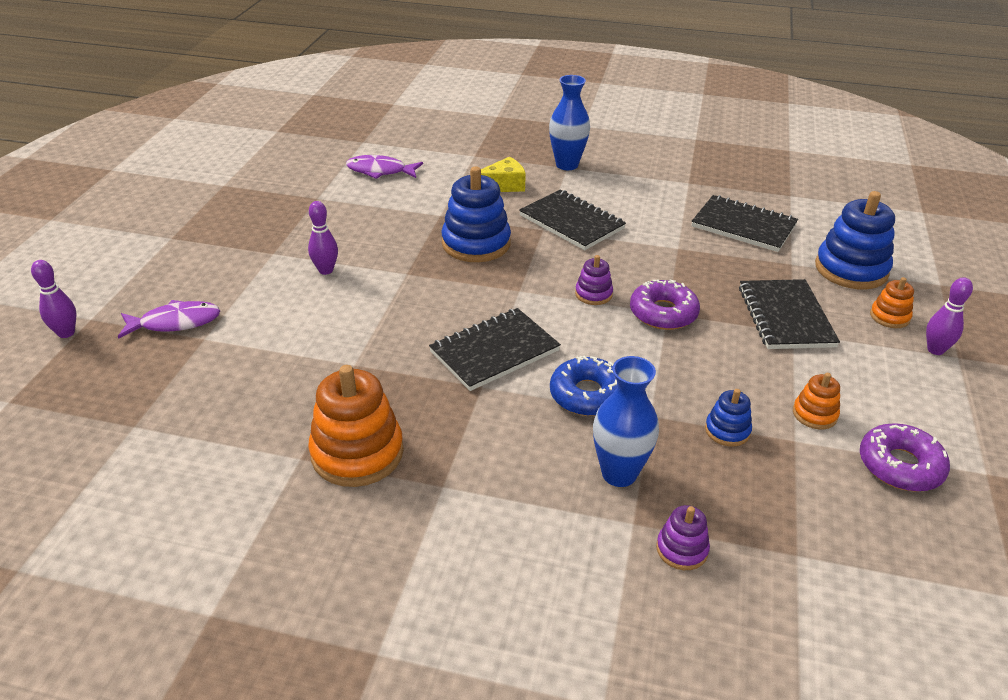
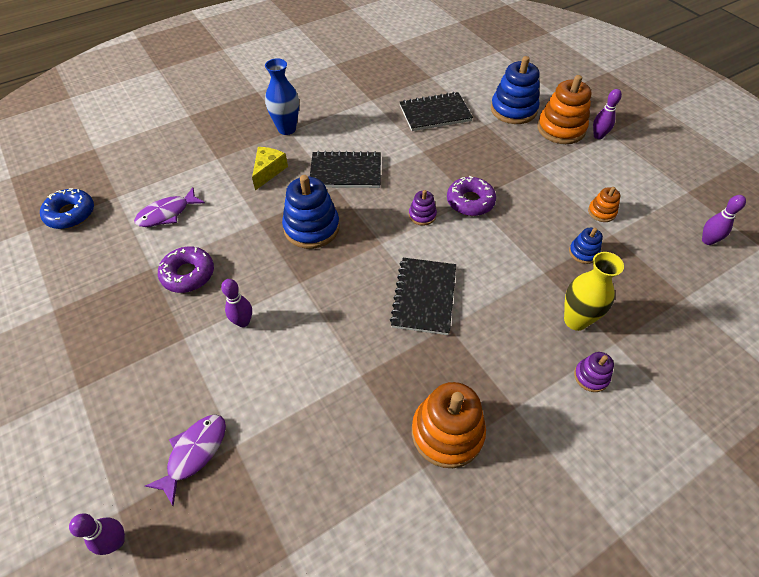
camera: 45 degrees left, 15 degrees up
blue donut [550,356,618,416] -> blue donut moved to [40,188,94,229]
blue vase [593,356,659,487] -> yellow vase [564,252,624,331]
purple stacking toy [656,505,710,570] -> purple stacking toy moved to [574,352,614,392]
black notebook [739,279,840,349] -> none
purple donut [860,423,950,492] -> purple donut moved to [158,247,214,293]
orange stacking toy [870,277,914,328] -> orange stacking toy [537,75,591,144], size x1.98
none -> purple bowling pin [702,195,746,245]

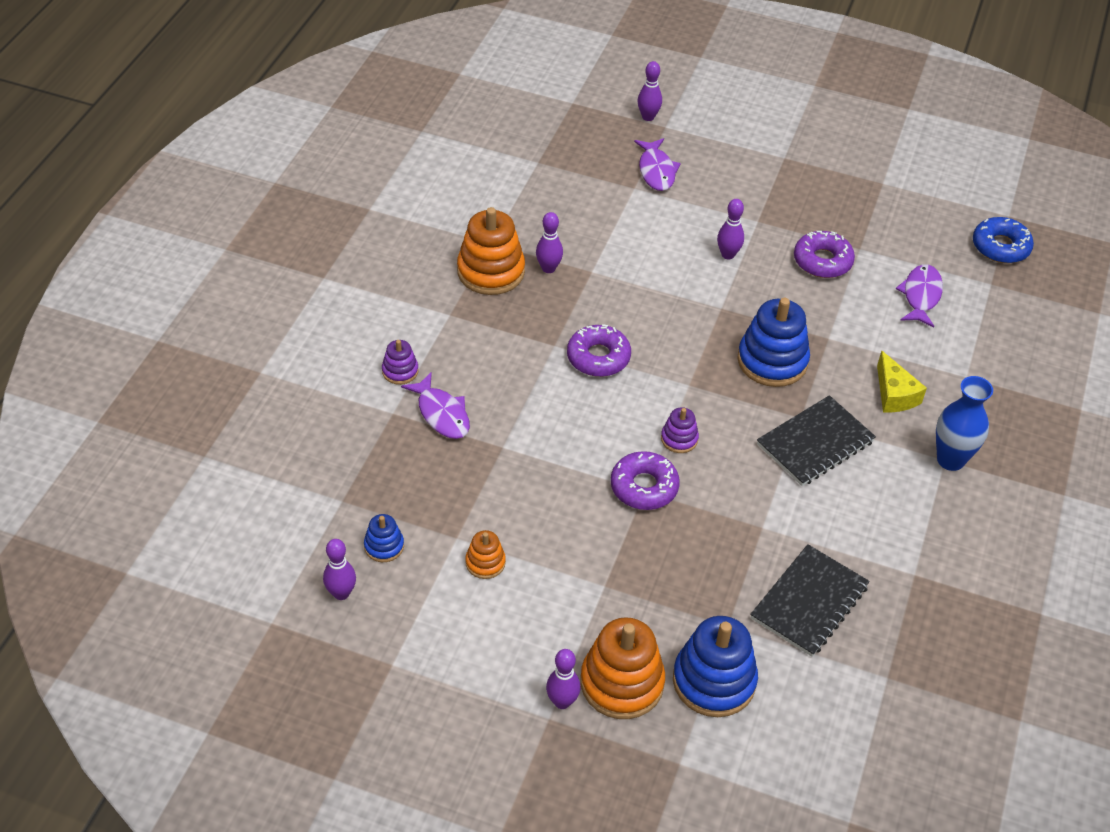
camera: 140 degrees right, 5 degrees down
black notebook [390,258,456,335] -> purple donut [567,324,631,377]
yellow vase [564,252,624,331] -> purple fish [401,372,470,439]
blue stacking toy [569,228,603,264] -> blue stacking toy moved to [364,514,404,562]
none -> purple bowling pin [536,212,563,273]

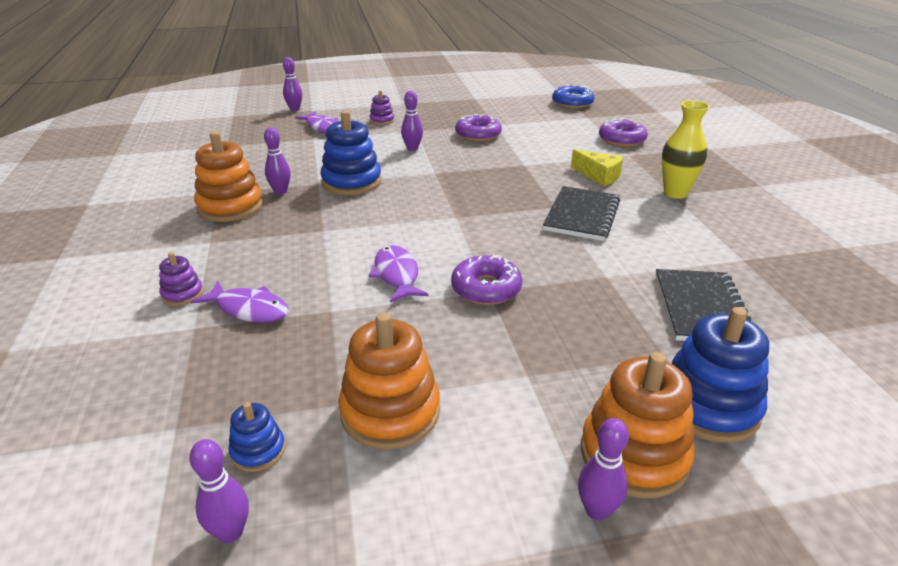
camera: 30 degrees left, 15 degrees down
orange stacking toy [465,530,506,579] -> orange stacking toy [338,312,440,450], size x1.98
purple donut [567,324,631,377] -> purple donut moved to [599,118,648,147]
purple stacking toy [661,407,699,453] -> purple stacking toy moved to [369,91,394,125]
blue stacking toy [737,298,810,387] -> blue stacking toy moved to [320,110,382,195]
purple fish [896,264,943,328] -> purple fish moved to [368,245,428,303]
blue vase [936,376,993,471] -> yellow vase [662,100,710,199]

